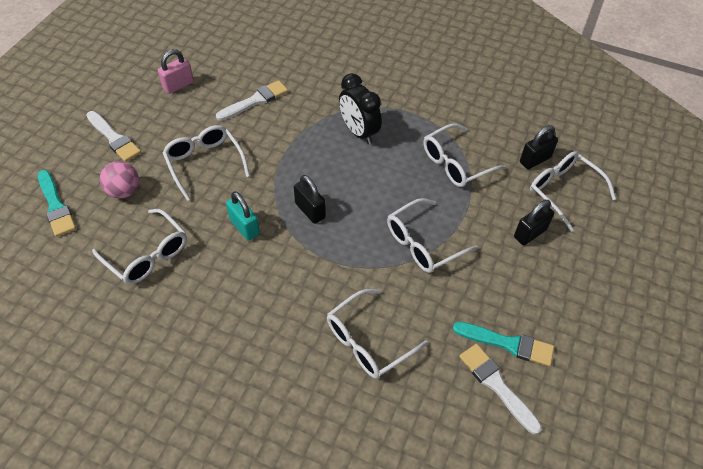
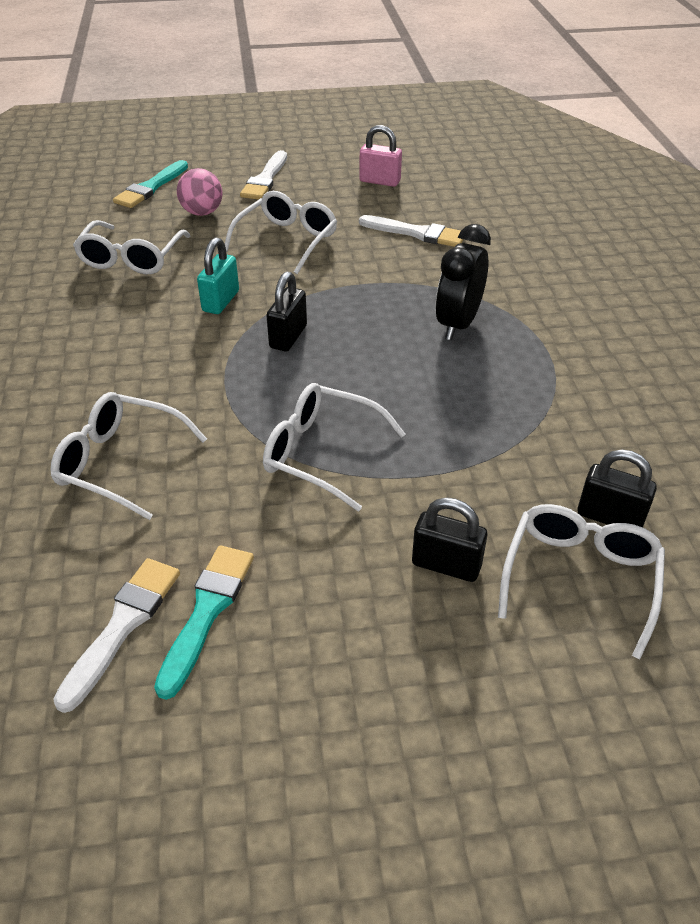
camera: 60 degrees right, 10 degrees down
white glasses [423,124,506,187] -> none
turquoise brush [453,322,554,367] -> turquoise brush turned 150 degrees counterclockwise [154,545,254,700]

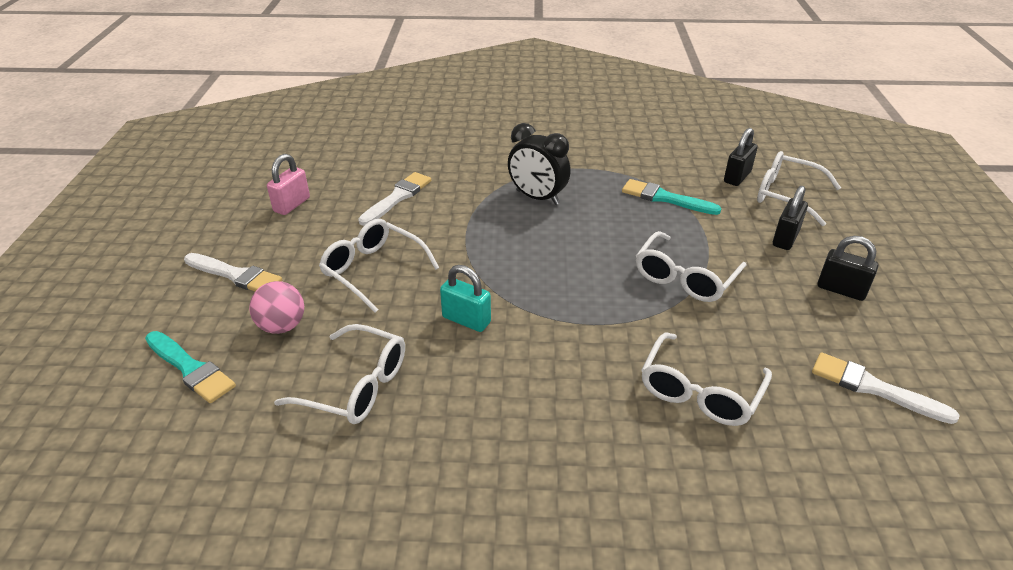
camera: 80 degrees left, 5 degrees down
turquoise brush [154,545,254,700] -> turquoise brush moved to [622,179,722,215]
black padlock [266,271,307,351] -> black padlock moved to [817,236,878,301]

